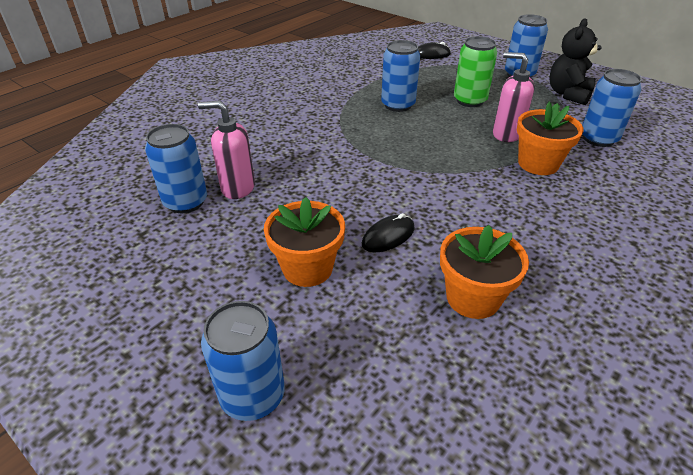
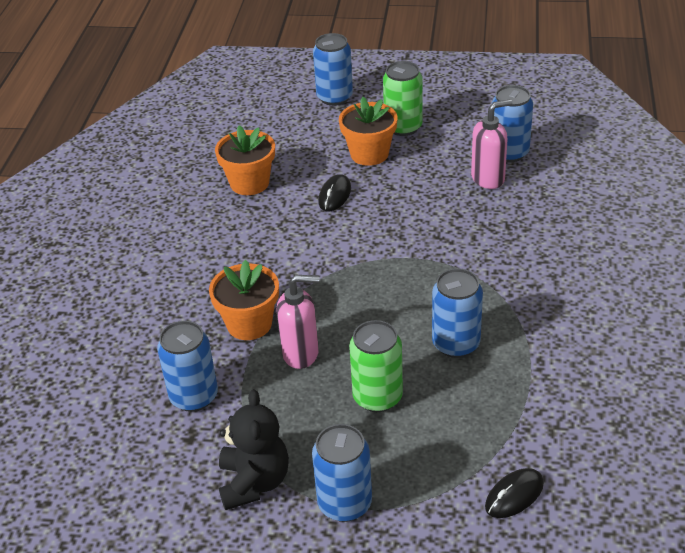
camera: 150 degrees right, 0 degrees up
none -> green can [383,61,422,136]

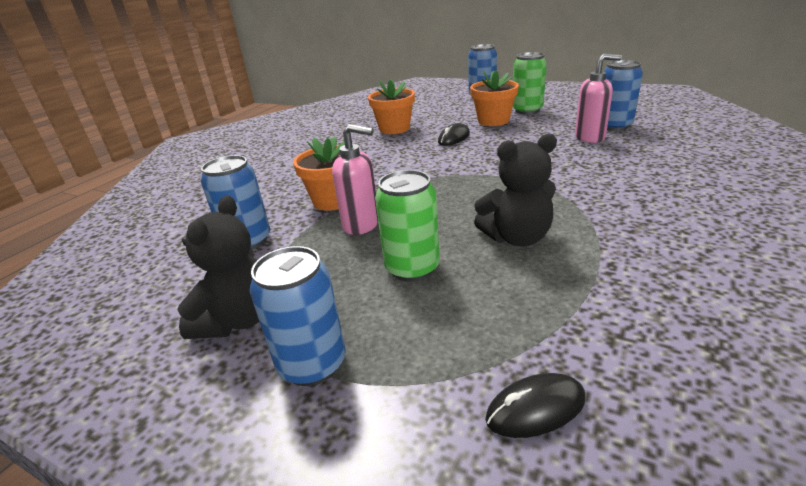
camera: 20 degrees right, 10 degrees down
blue can [432,268,483,358] -> black teddy bear [474,134,557,247]

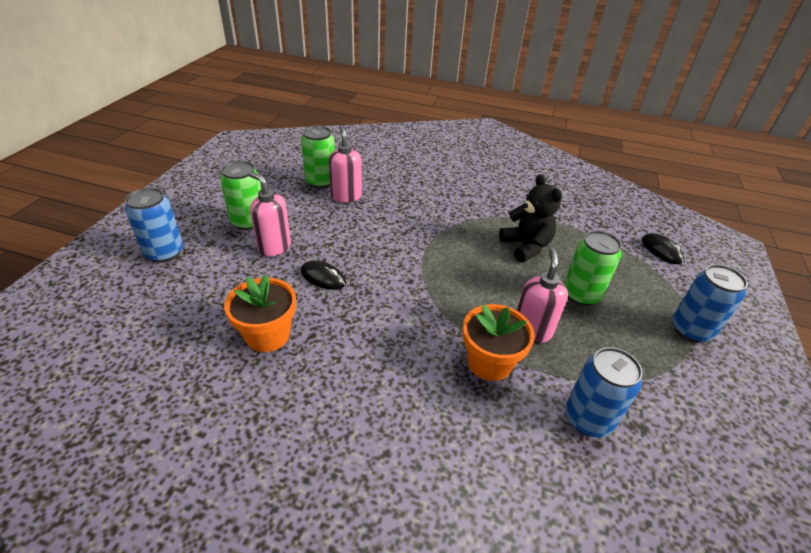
camera: 105 degrees left, 10 degrees up
black teddy bear [177,195,259,339] -> none
orange flower pot [470,71,519,126] -> pink soap dispenser [248,171,291,256]
blue can [604,60,643,131] -> green can [301,125,335,188]

